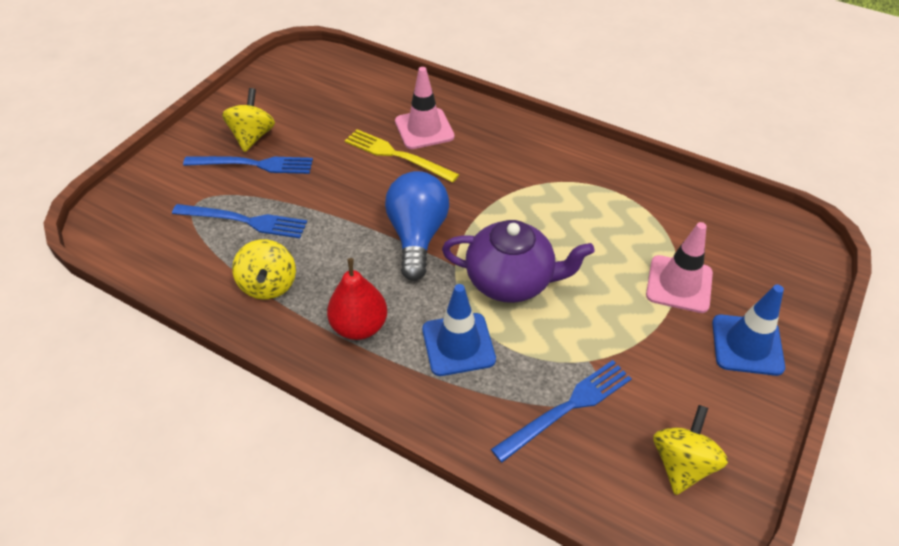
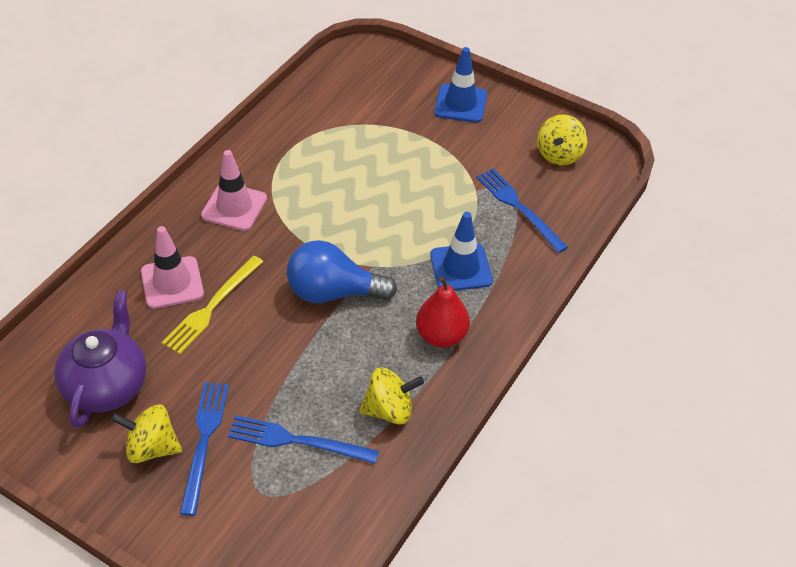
camera: 90 degrees left, 0 degrees up
blue fork [172,204,307,238] -> blue fork turned 90 degrees counterclockwise [228,415,379,464]
purple teapot [442,220,594,303] -> purple teapot moved to [54,290,146,428]
pink traffic cone [646,222,713,313] -> pink traffic cone moved to [201,150,267,231]
yellow spinning top [653,405,728,495] -> yellow spinning top turned 90 degrees counterclockwise [537,115,588,165]

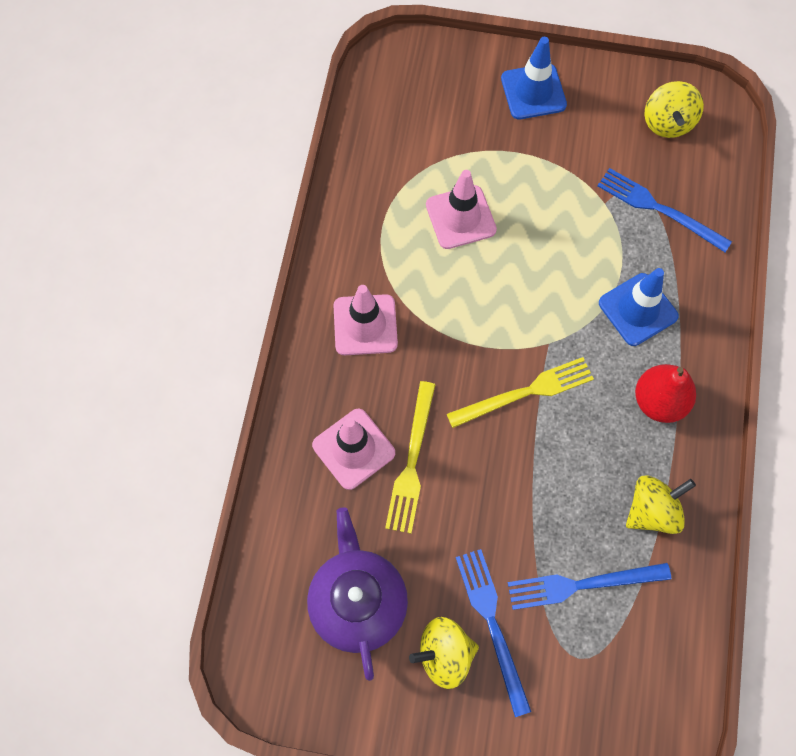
camera: 20 degrees left, 20 degrees up
blue light bulb [287,240,397,303] -> yellow fork [447,357,594,428]
none -> pink traffic cone [426,170,497,249]

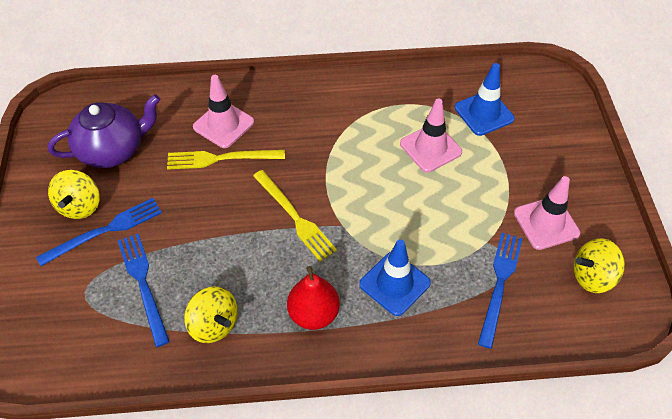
camera: 75 degrees right, 15 degrees down
pink traffic cone [333,285,398,355] -> pink traffic cone moved to [514,176,580,250]
yellow spinning top [409,617,479,689] -> yellow spinning top turned 150 degrees counterclockwise [48,170,100,219]
blue traffic cone [501,37,567,119] -> blue traffic cone moved to [455,63,515,136]

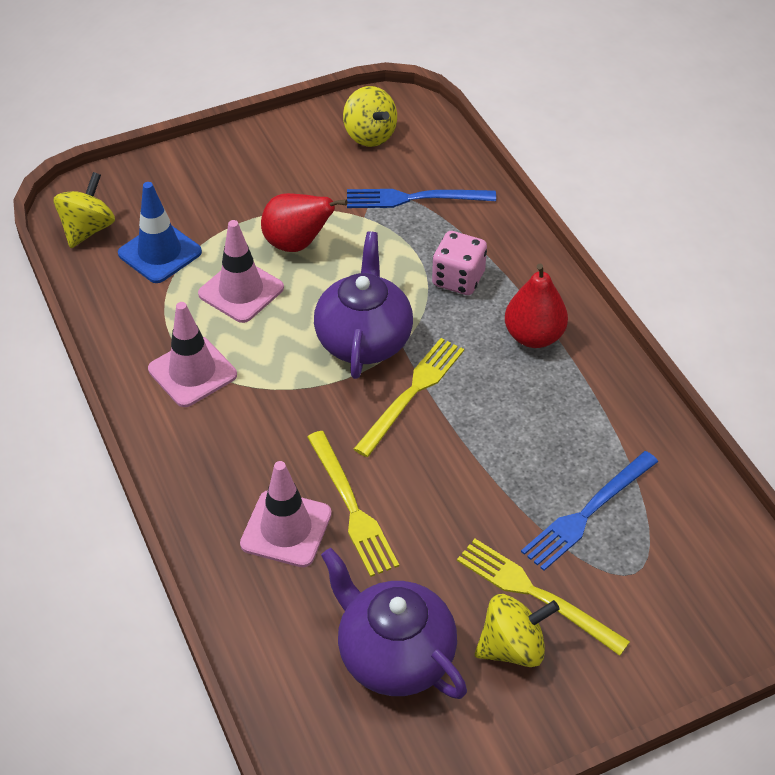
camera: 110 degrees left, 5 degrees down
blue fork [36,198,162,266] -> yellow fork [457,539,630,656]
yellow spinning top [184,286,238,343] -> yellow spinning top moved to [53,172,115,248]
blue traffic cone [359,239,431,316] -> pink dice [432,231,487,295]
pink traffic cone [514,176,580,250] -> pink traffic cone moved to [148,302,237,407]
none -> red pear [261,193,347,252]
none -> purple teapot [314,231,413,379]

